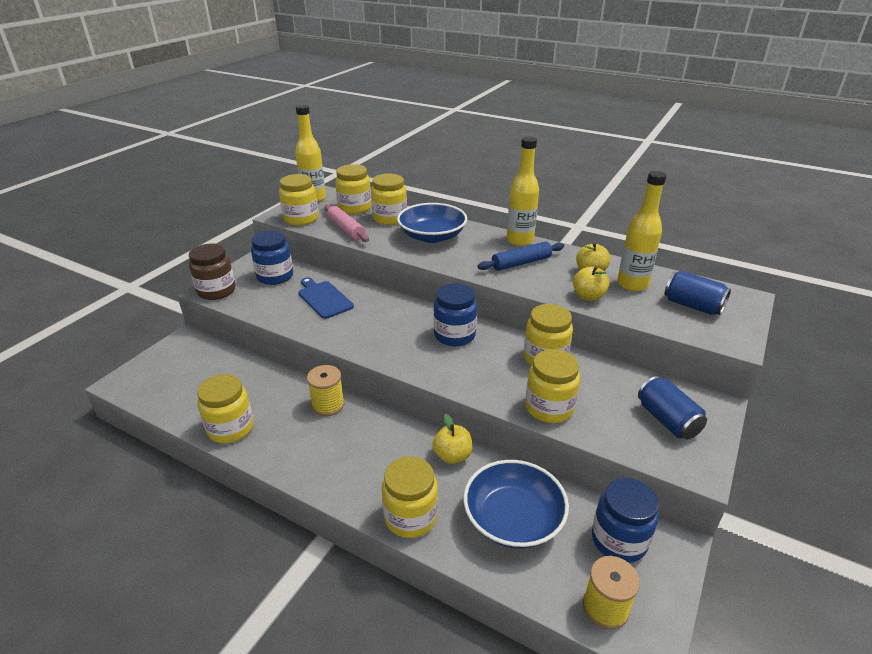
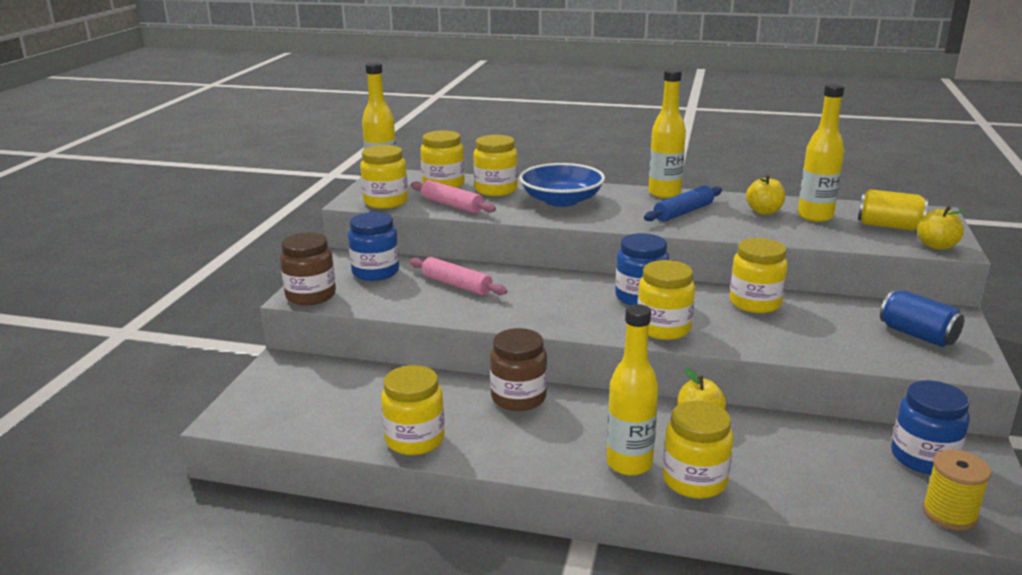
camera: 15 degrees left, 10 degrees down
blue cutting board [298,277,354,319] -> pink rolling pin [409,257,507,295]
yellow spool [307,365,344,416] -> brown jar [490,328,547,411]
blue bowl [464,460,569,549] -> none
yellow jar [525,349,580,423] -> yellow jar moved to [637,260,695,340]
yellow apple [573,266,610,301] -> yellow apple moved to [917,206,967,250]
blue can [664,270,731,315] -> yellow can [858,189,928,231]
none -> yellow bottle [607,304,658,476]

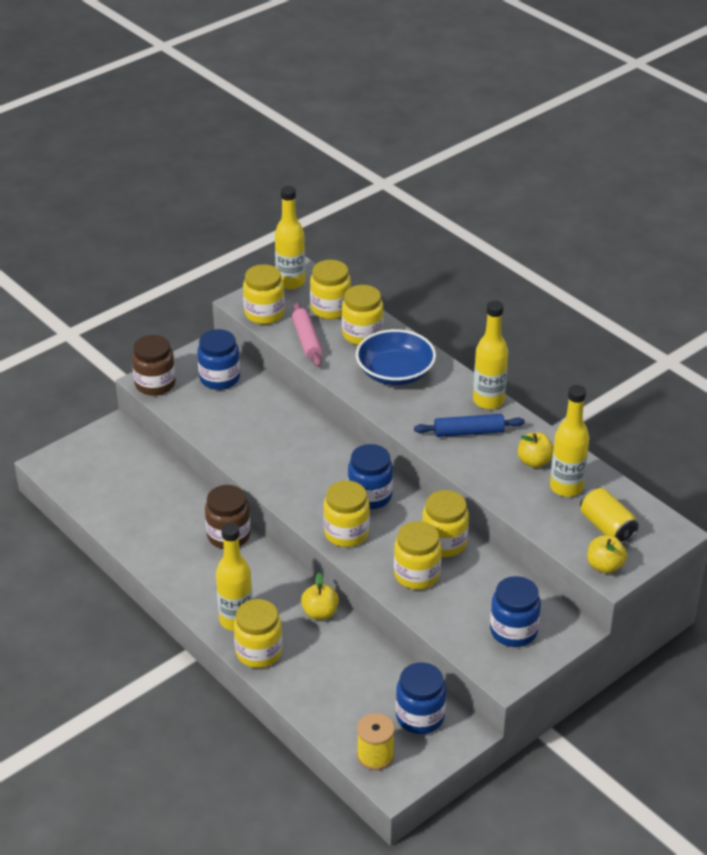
camera: 35 degrees right, 15 degrees up
yellow jar [381,365,445,455] -> yellow jar moved to [394,521,441,590]
pink rolling pin [409,257,507,295] -> none
blue can [880,290,964,347] -> blue jar [490,576,541,647]

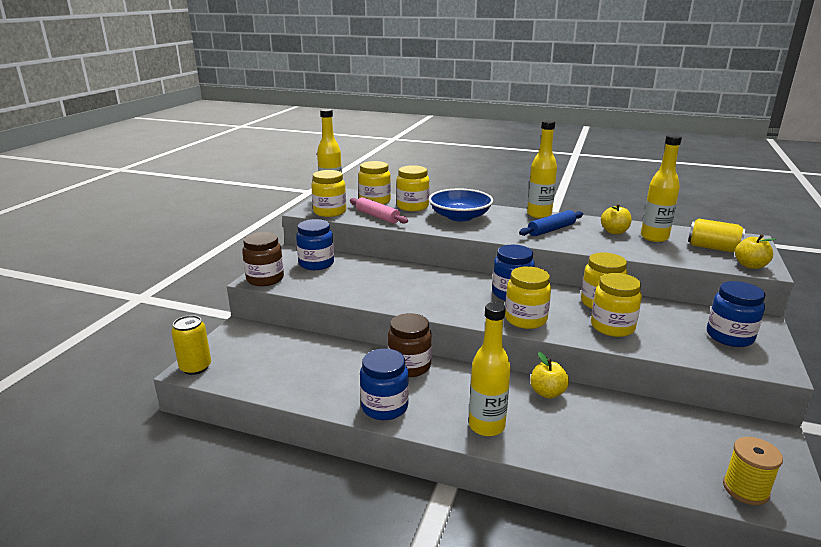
camera: 30 degrees left, 15 degrees down
yellow jar [234,599,283,668] -> none
blue jar [396,663,446,734] -> blue jar moved to [360,349,409,420]
none -> yellow can [171,315,211,375]

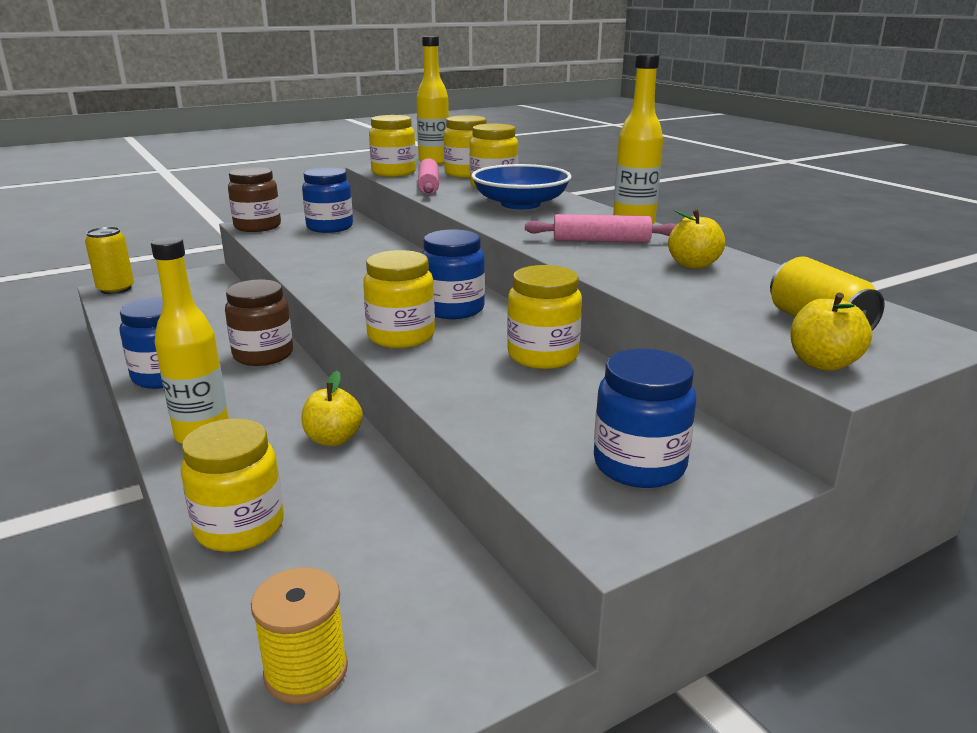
camera: 40 degrees right, 0 degrees up
blue rolling pin [519,210,583,236] -> pink rolling pin [525,214,676,243]
yellow jar [591,273,642,337] -> yellow jar moved to [181,419,284,552]
yellow bottle [641,135,682,242] -> none

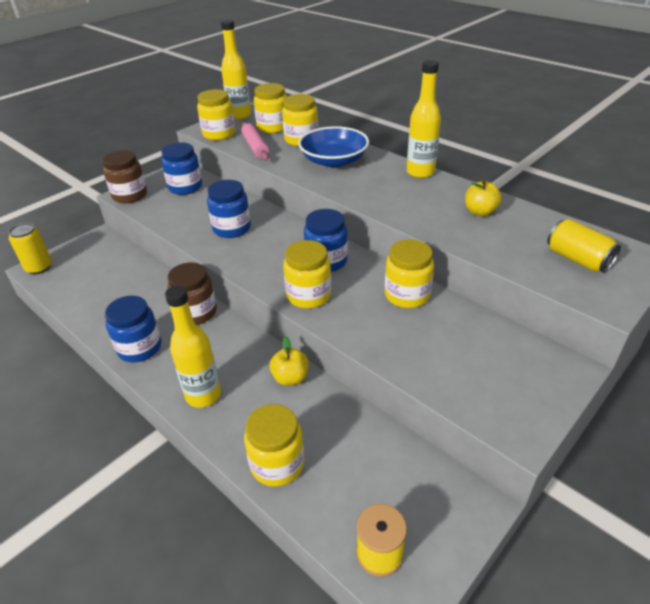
camera: 15 degrees left, 15 degrees up
pink rolling pin [525,214,676,243] -> none
blue jar [594,349,696,488] -> blue jar moved to [207,180,251,238]
yellow apple [790,293,872,371] -> none

